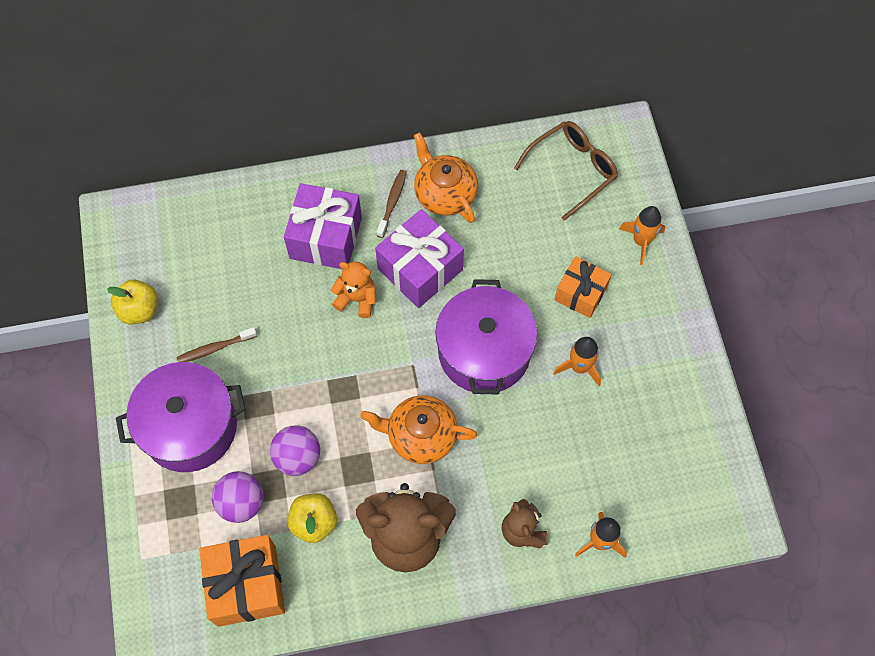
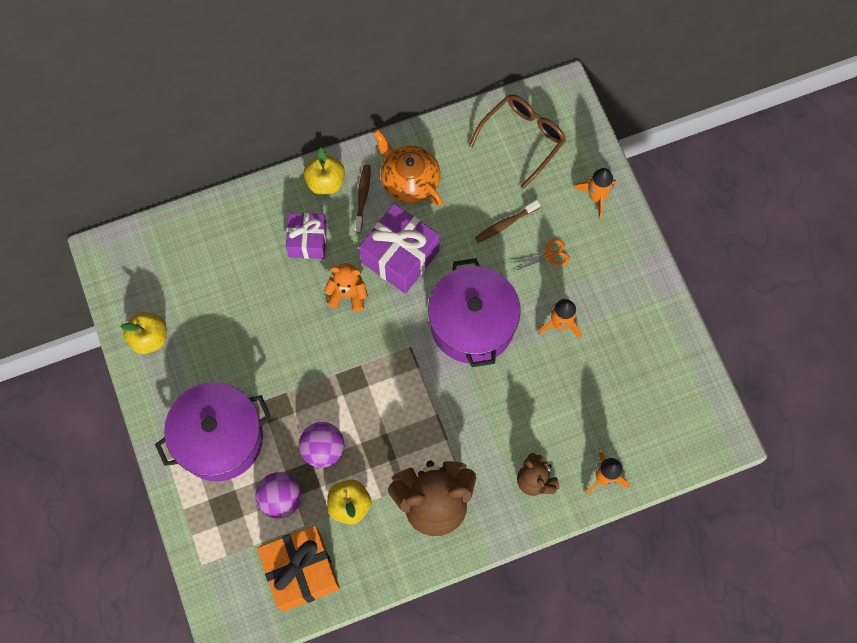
camera: 10 degrees left, 5 degrees up
brown toothbrush [176,327,257,362] -> brown toothbrush moved to [475,200,540,243]
purple gift [284,183,362,269] -> purple gift [286,213,327,259], size x0.64
orange teapot [360,395,477,464] -> none
orange gift [555,256,612,318] -> orange scissors [510,239,570,272]
none -> yellow apple [304,148,345,195]

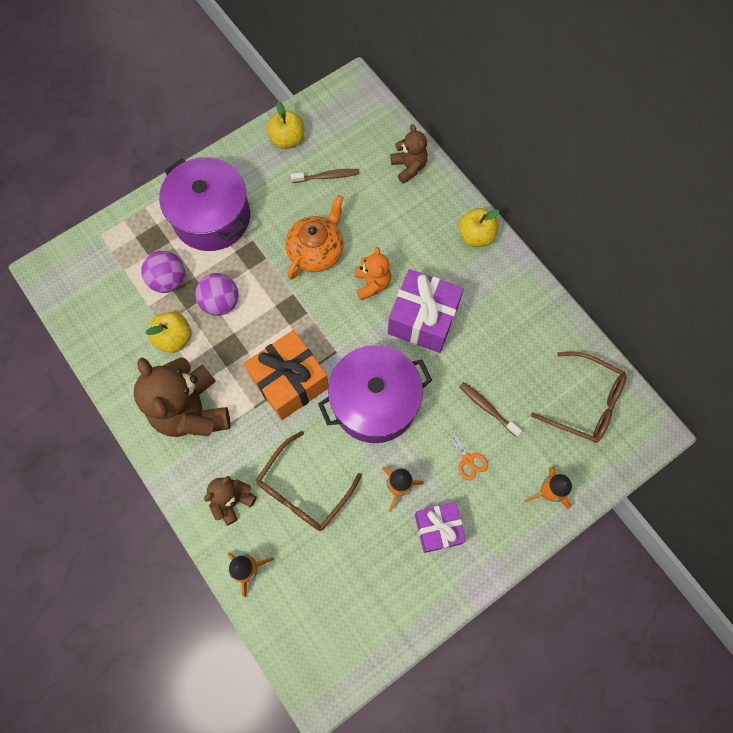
camera: 75 degrees right, 0 degrees up
orange gift [257,525,340,612] -> orange gift moved to [244,330,329,420]
purple gift [286,213,327,259] -> purple gift moved to [415,502,466,553]
brown toothbrush [354,164,371,233] -> brown toothbrush moved to [291,169,359,183]
orange teapot [373,129,443,206] -> orange teapot moved to [285,195,344,280]
none -> brown glasses [256,431,362,531]
none -> brown teddy bear [390,124,428,184]

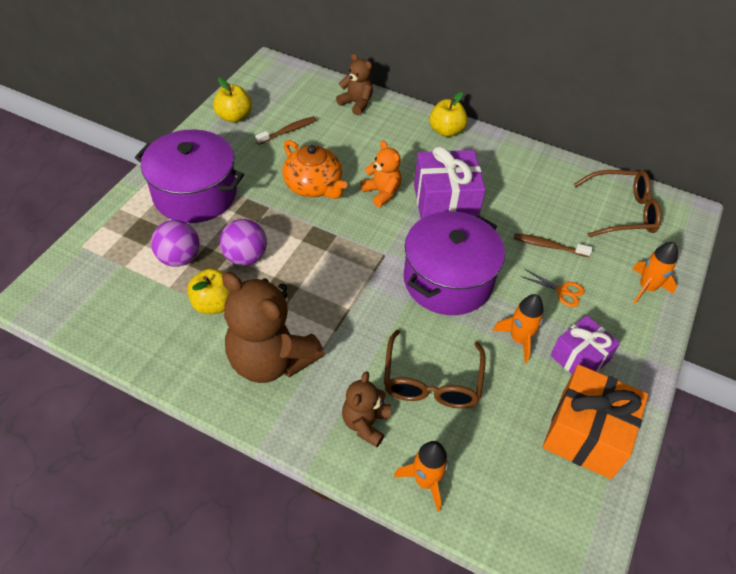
camera: 30 degrees left, 20 degrees down
orange gift [244,330,329,420] -> orange gift moved to [542,364,648,479]
orange teapot [285,195,344,280] -> orange teapot turned 135 degrees clockwise [282,140,347,199]

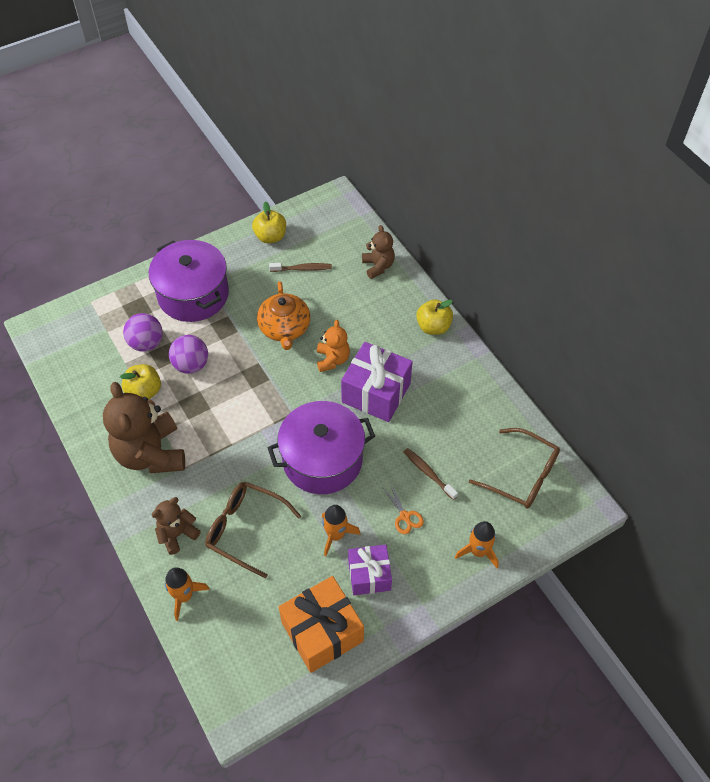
camera: 35 degrees right, 5 degrees up
brown glasses [384,330,486,409] -> brown glasses turned 75 degrees clockwise [205,481,301,578]

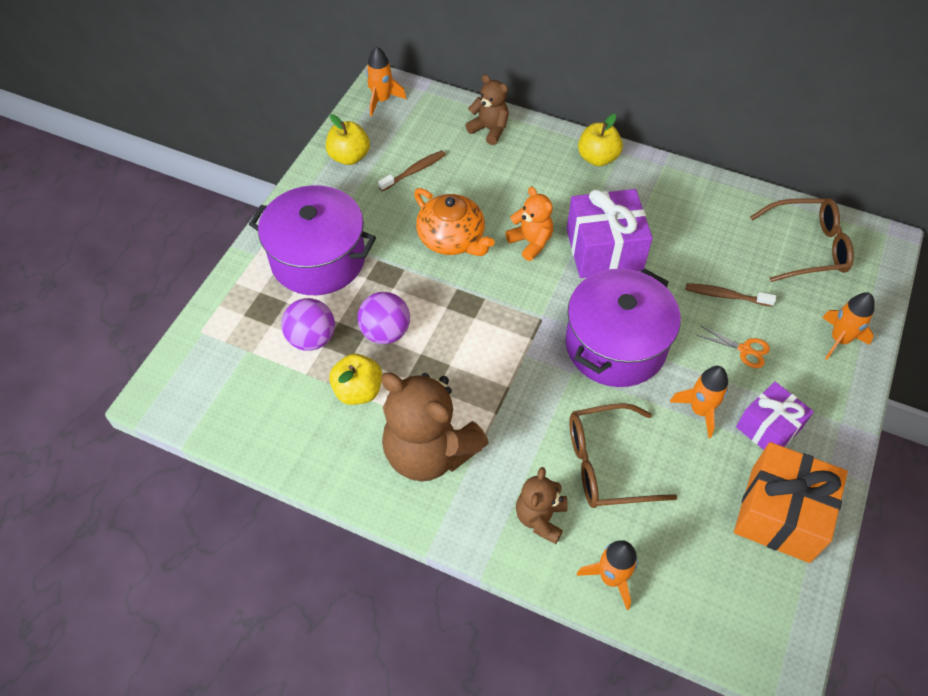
camera: 35 degrees left, 0 degrees up
none -> orange rocket [366,46,406,116]

